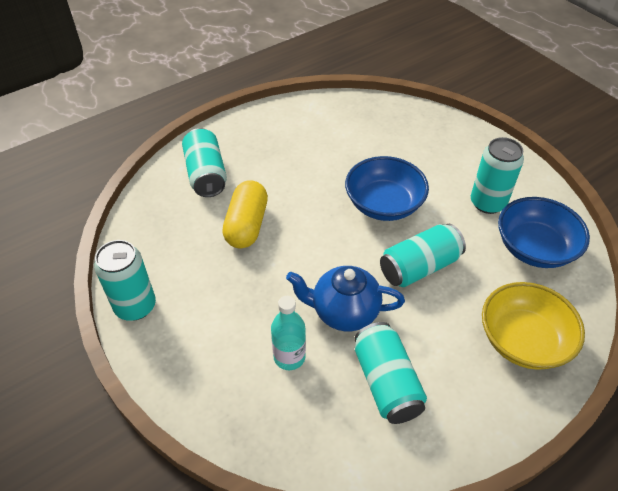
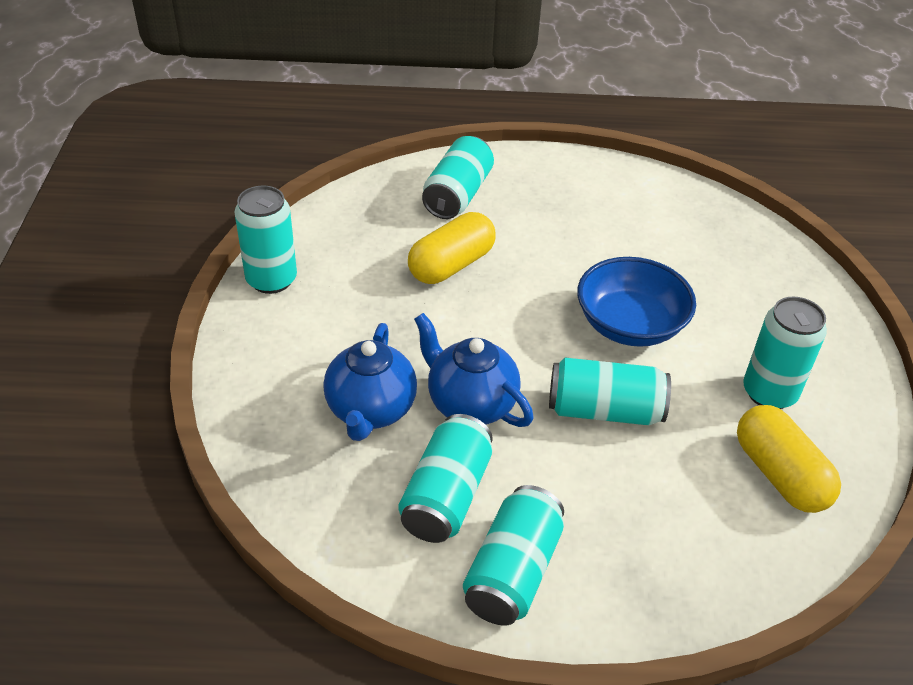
camera: 35 degrees right, 5 degrees down
turquoise bottle [271,296,306,370] -> blue teapot [323,323,417,441]
yellow bowl [482,282,585,370] -> none
blue bowl [498,197,590,268] -> yellow capsule [737,405,841,513]
none -> turquoise can [463,485,564,625]

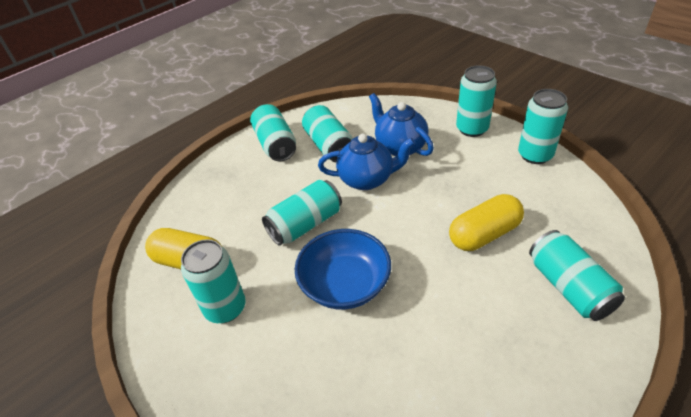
camera: 140 degrees right, 0 degrees up
yellow capsule [408,212,496,284] -> yellow capsule turned 60 degrees clockwise [449,194,524,251]
none -> turquoise can [456,65,497,137]

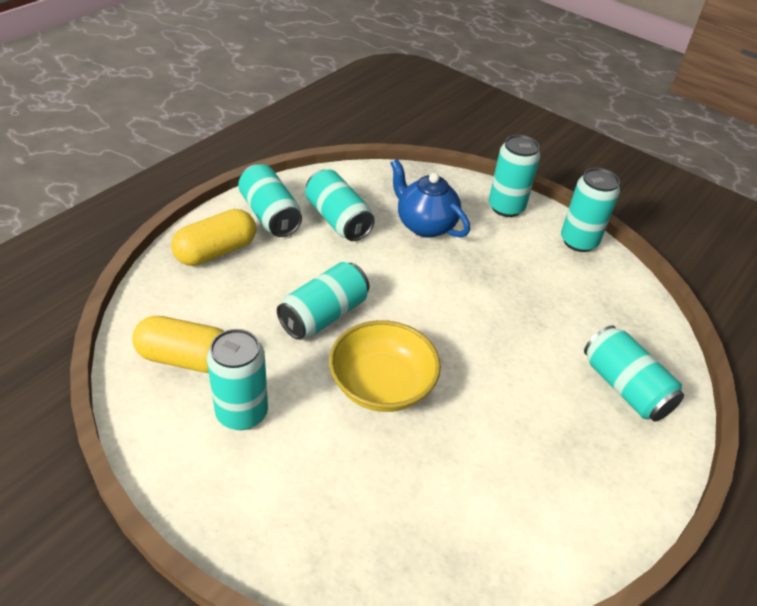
camera: 15 degrees left, 0 degrees up
blue bowl [295,229,391,310] -> yellow bowl [329,320,441,412]
blue teapot [318,134,415,190] -> none
yellow capsule [449,194,524,251] -> yellow capsule moved to [171,209,256,266]

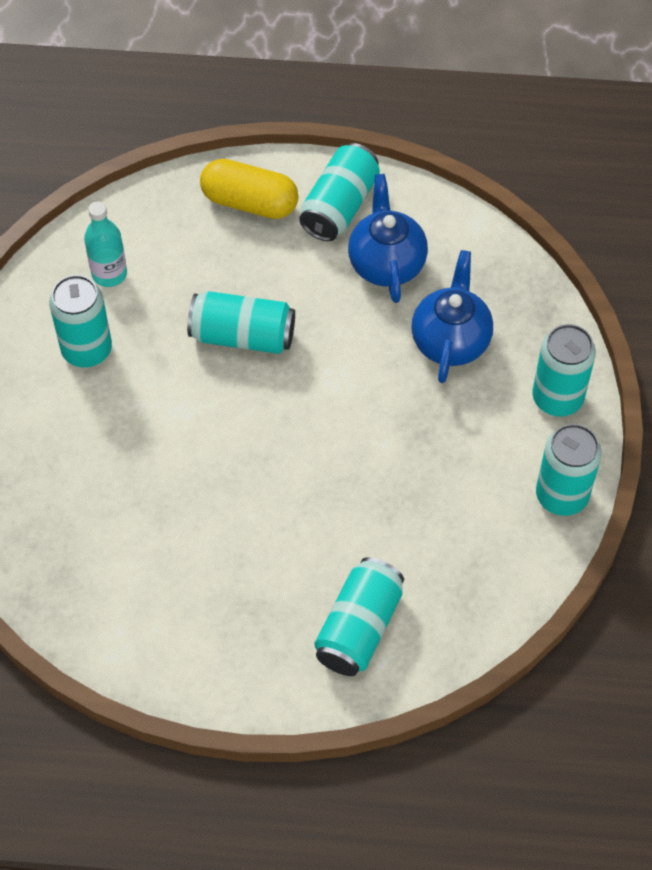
camera: 60 degrees right, 15 degrees up
yellow capsule [132,316,224,373] -> turquoise bottle [84,201,127,287]
turquoise can [306,169,375,241] -> blue teapot [348,174,428,303]
yellow bowl [329,320,441,412] -> none

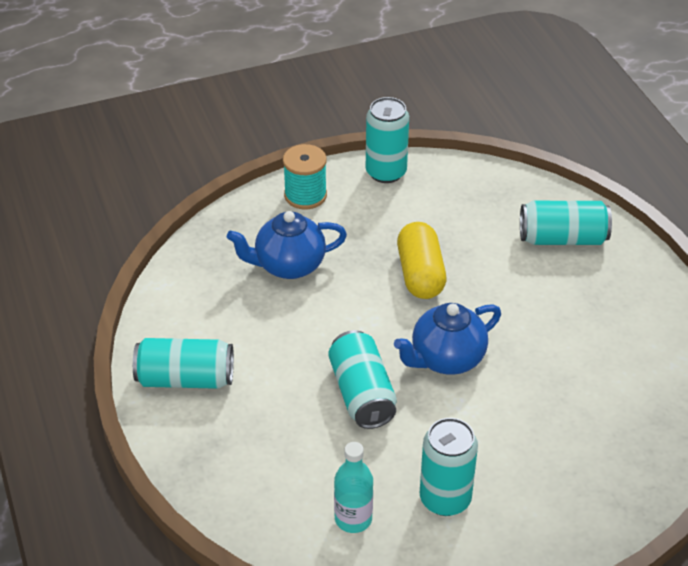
camera: 115 degrees left, 15 degrees down
yellow capsule [200,159,298,219] -> yellow capsule moved to [397,222,446,299]
blue teapot [348,174,428,303] -> blue teapot moved to [394,303,501,375]
turquoise can [532,324,596,417] -> turquoise spool [283,144,327,209]

